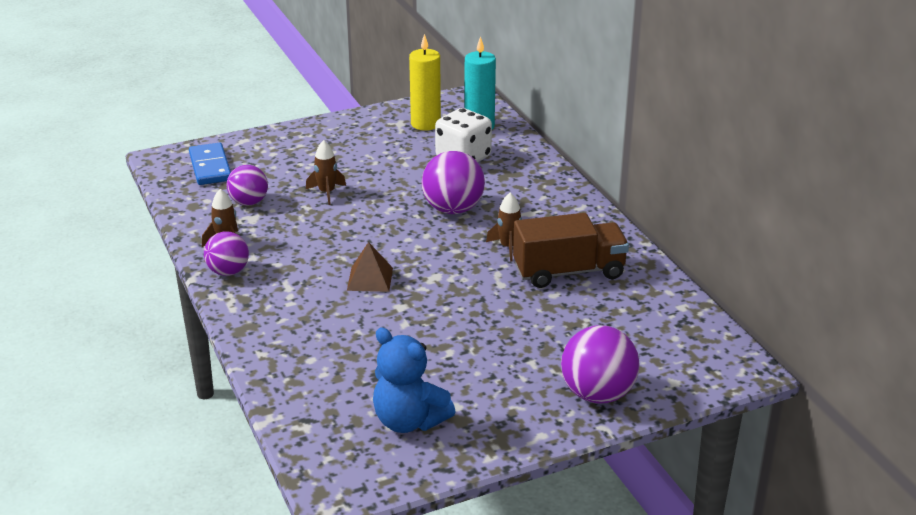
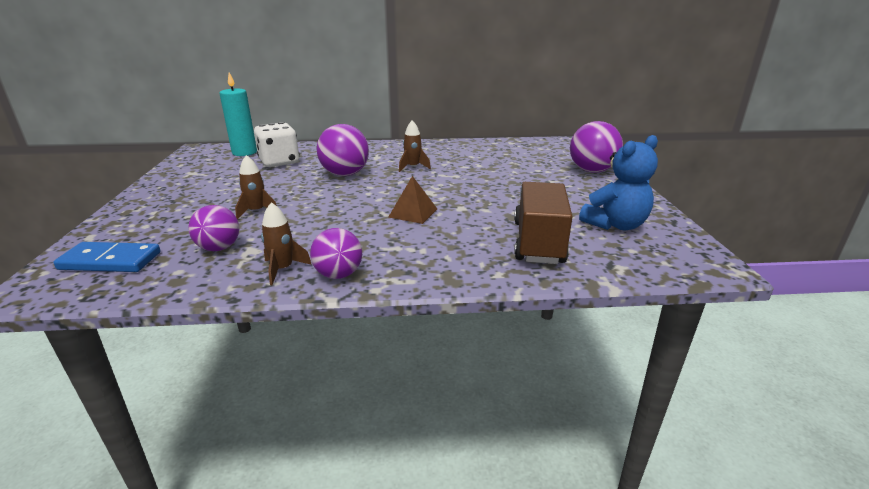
camera: 70 degrees left, 5 degrees down
yellow candle [409,34,441,131] -> none
brown truck [513,213,629,288] -> brown truck moved to [514,182,573,264]

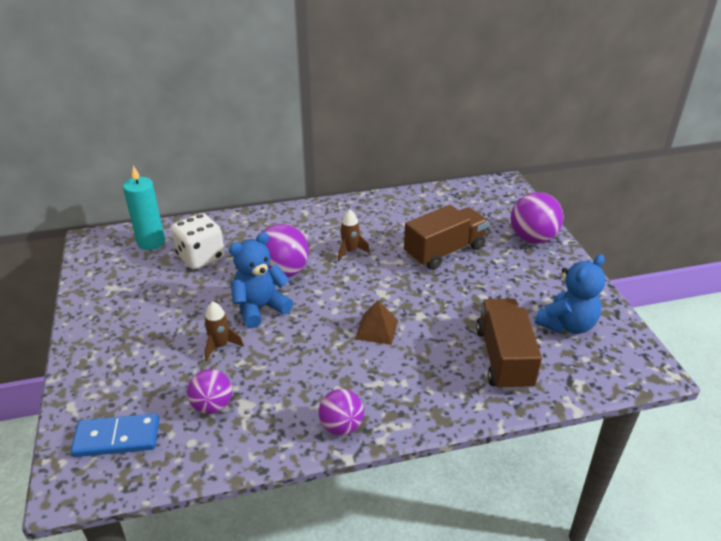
camera: 10 degrees left, 10 degrees up
brown rocket [261,202,312,285] -> none
none -> blue teddy bear [229,232,293,328]
none -> brown truck [404,205,488,270]

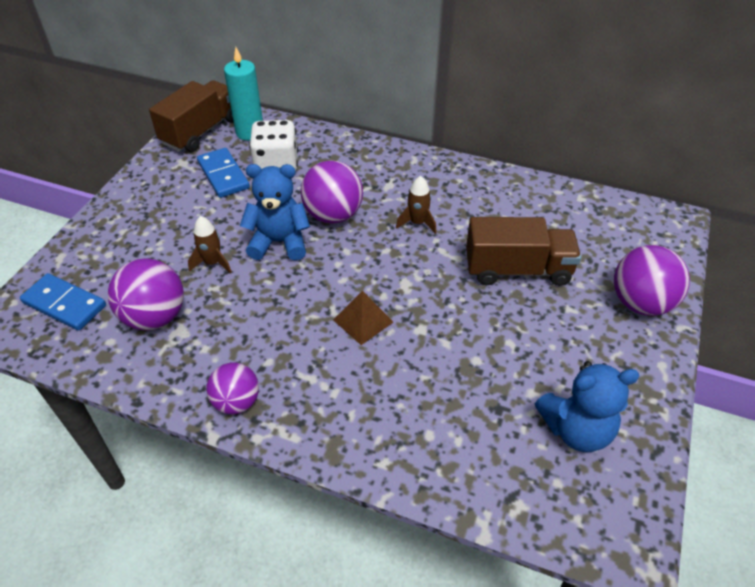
camera: 35 degrees right, 10 degrees up
purple ball [187,369,232,414] -> purple ball [108,259,184,330], size x1.53
brown truck [476,298,542,391] -> brown truck moved to [149,80,234,152]
none -> blue domino [197,148,250,198]

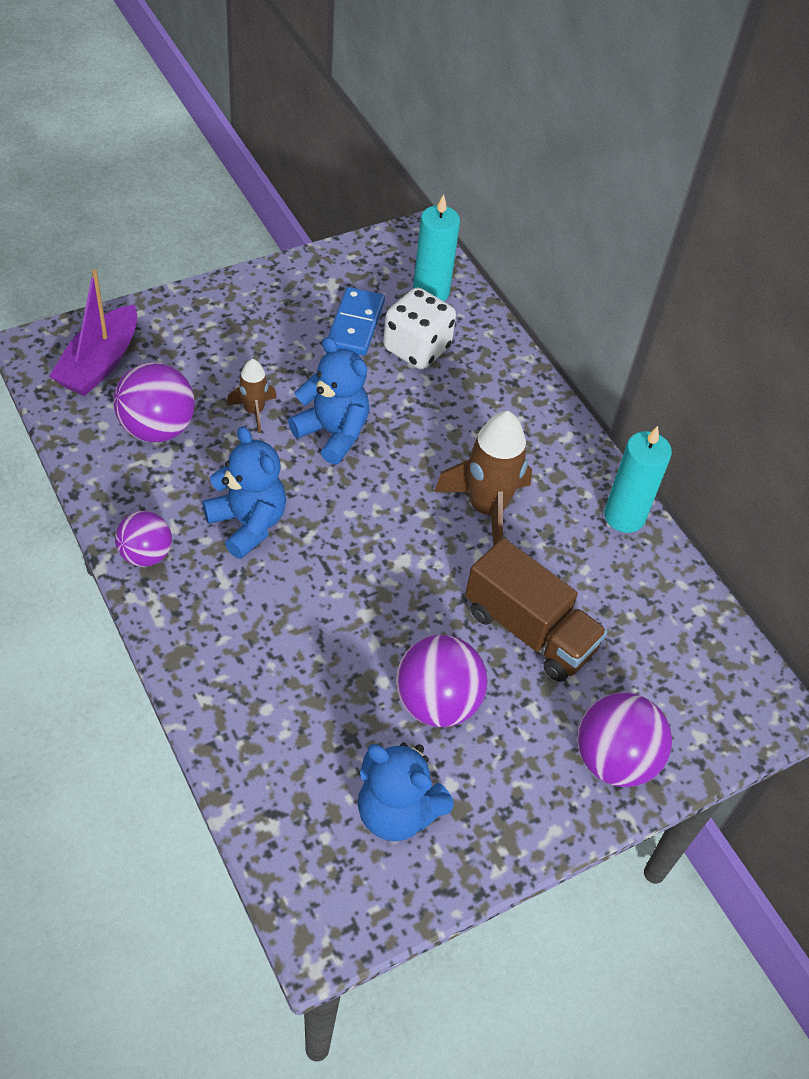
camera: 35 degrees right, 5 degrees up
blue domino [20,273,106,330] -> purple boat [49,269,137,396]
brown truck [149,80,234,152] -> none
purple ball [301,160,363,224] -> purple ball moved to [396,635,488,727]
brown pyramid [333,291,393,345] -> none
brown rocket [396,176,437,234] -> brown rocket [434,411,532,545], size x1.87
none -> blue teddy bear [203,426,286,559]
none -> turquoise candle [604,426,672,533]

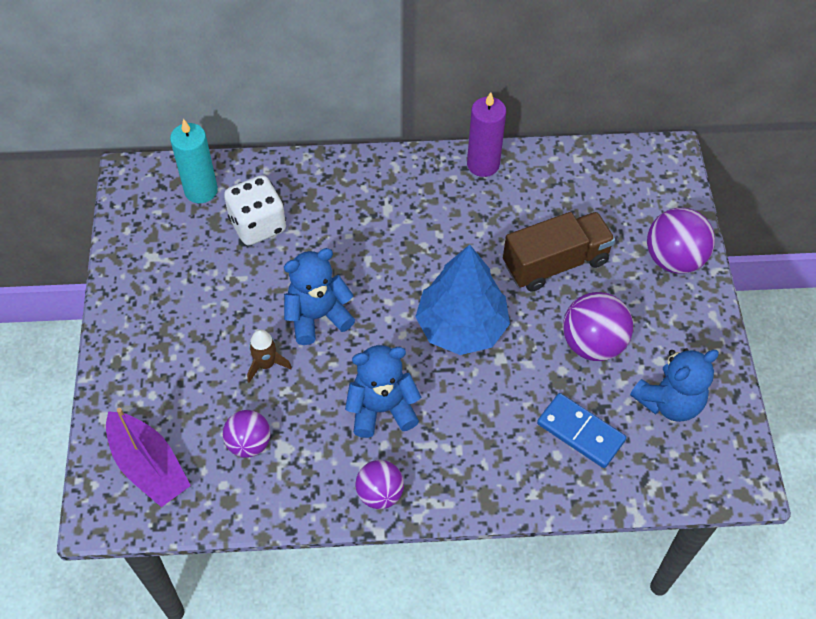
camera: 60 degrees left, 5 degrees up
purple ball [113,362,195,442] -> purple ball [223,410,271,458], size x0.65
blue domino [328,287,385,356] -> blue domino moved to [537,393,626,468]
brown rocket [434,411,532,545] -> none
turquoise candle [604,426,672,533] -> purple candle [467,92,506,177]
none -> blue tree [415,244,510,355]

